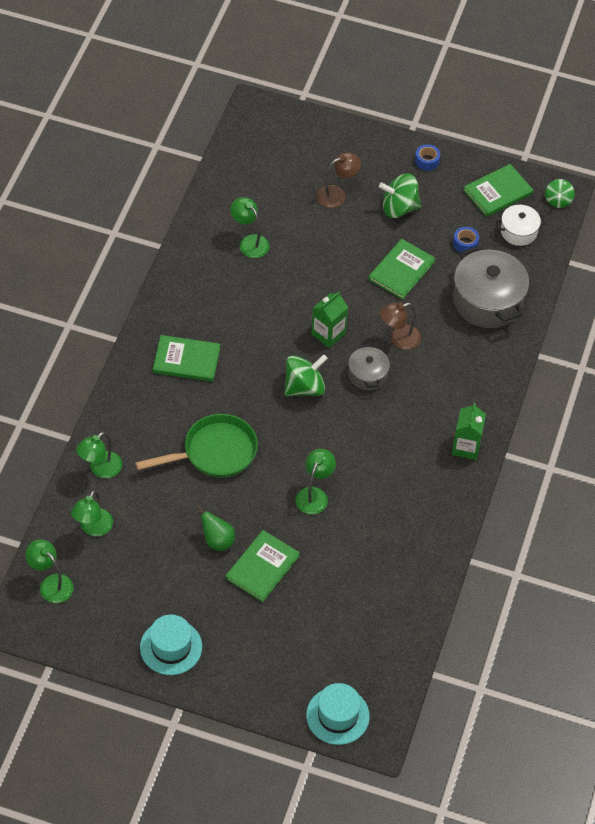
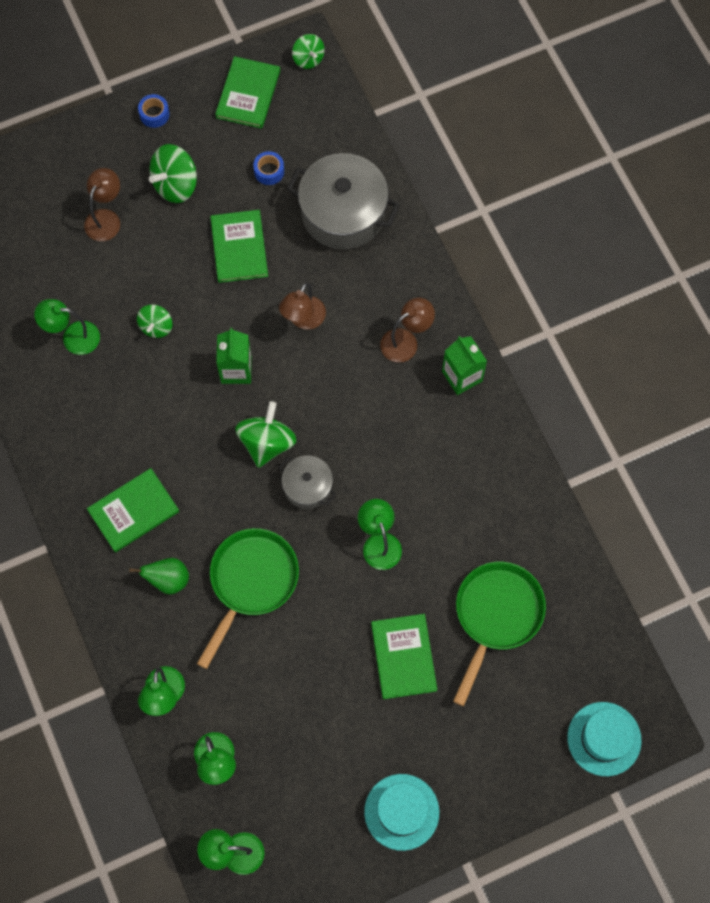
camera: 40 degrees left, 15 degrees up
green pear [196,505,235,551] -> green pear moved to [129,558,189,595]
grey pot [348,344,390,391] -> grey pot moved to [279,456,336,509]
white pot [496,205,546,246] -> none
none -> green spinning top [137,304,172,338]
none -> brown lamp [380,297,435,363]
none -> green pan [453,562,546,706]

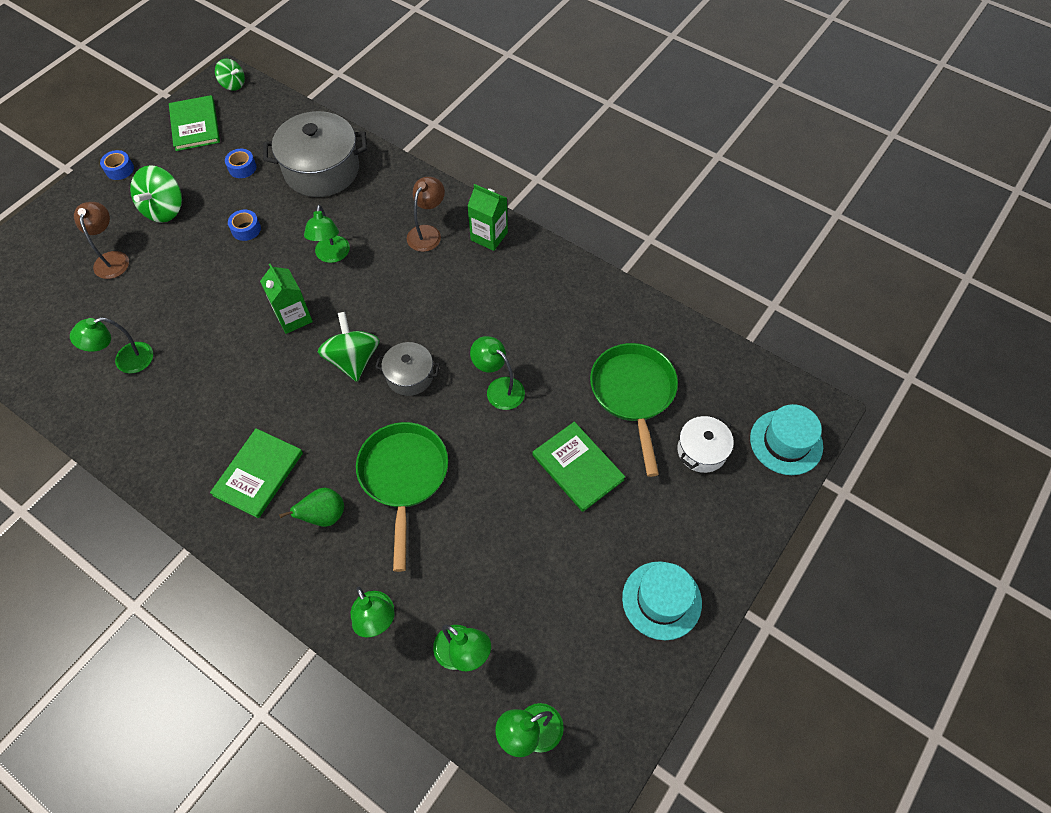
camera: 30 degrees left, 10 degrees down
green spinning top [137,304,172,338] -> none
green book [210,210,268,283] -> blue tape [228,209,261,241]
brown lamp [279,283,326,329] -> green lamp [304,205,350,263]
none -> white pot [677,416,734,473]

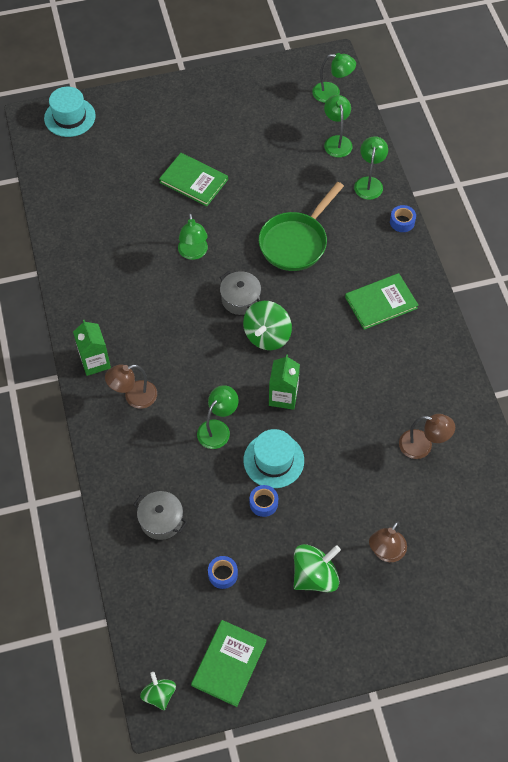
camera: 140 degrees left, 0 degrees up
green lamp [70,317,153,373] -> brown lamp [399,414,455,459]
blue tape [100,150,134,180] -> blue tape moved to [390,205,416,232]
grey pot [263,111,367,197] -> grey pot [133,491,187,540], size x0.54
green pear [279,487,344,527] -> none
green book [533,422,625,512] -> green book turned 60 degrees counterclockwise [159,153,228,206]
green pan [590,343,678,477] -> none
turquoise hat [622,561,702,640] -> turquoise hat moved to [243,429,304,488]
white pot [677,416,734,473] -> none

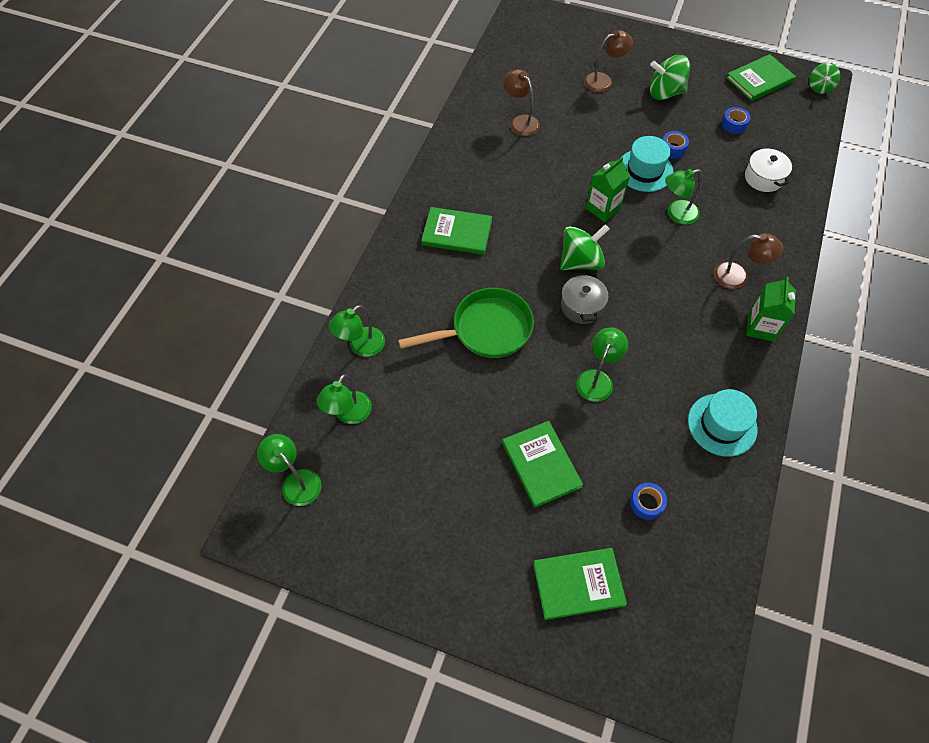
camera: 145 degrees left, 0 degrees up
turquoise hat [44,87,96,137] -> turquoise hat moved to [688,389,758,457]
grey pot [133,491,187,540] -> white pot [745,147,792,192]
blue tape [390,205,416,232] -> blue tape moved to [630,483,667,520]
none -> green book [533,548,627,620]

